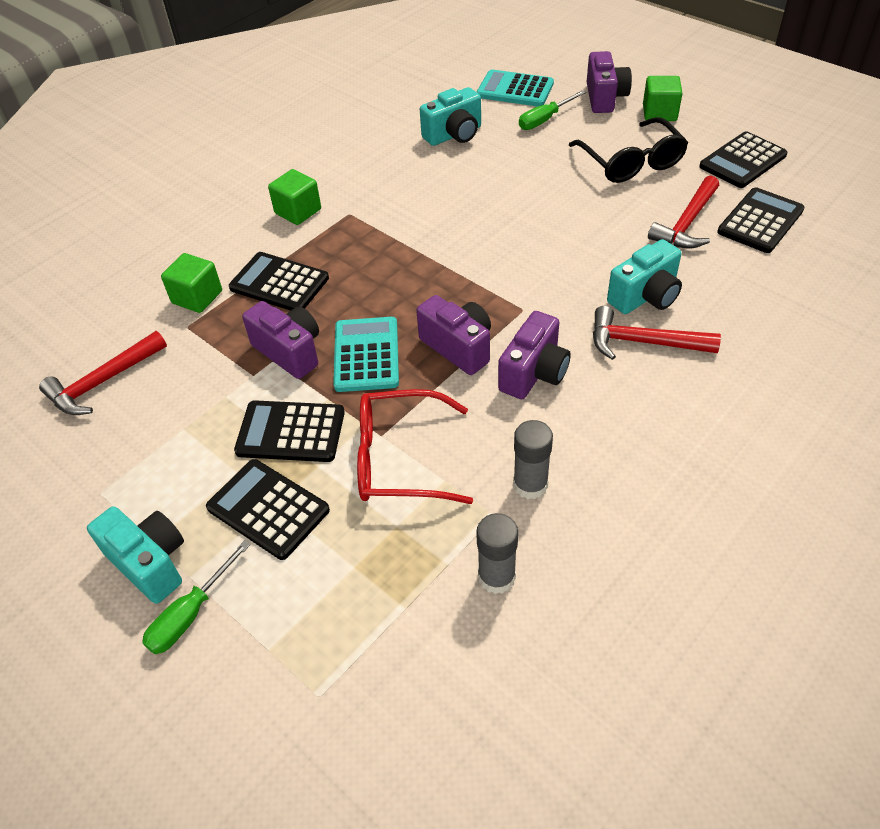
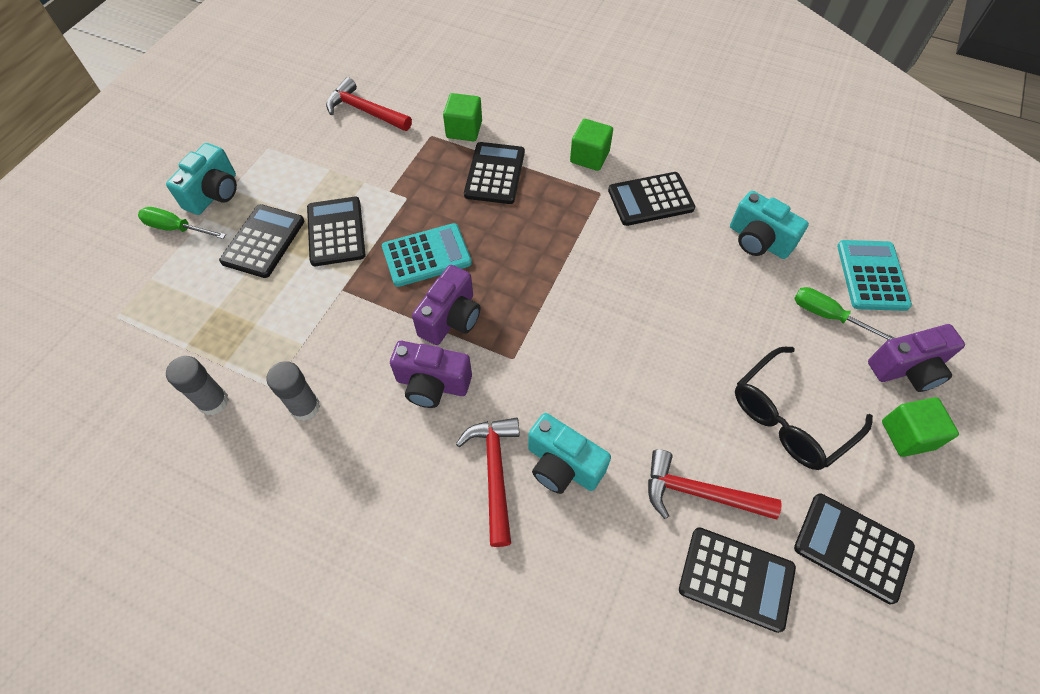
camera: 70 degrees right, 10 degrees up
purple camera [242,301,319,379] -> none
red glasses [357,389,473,504] -> none
none -> black calculator [608,172,695,226]

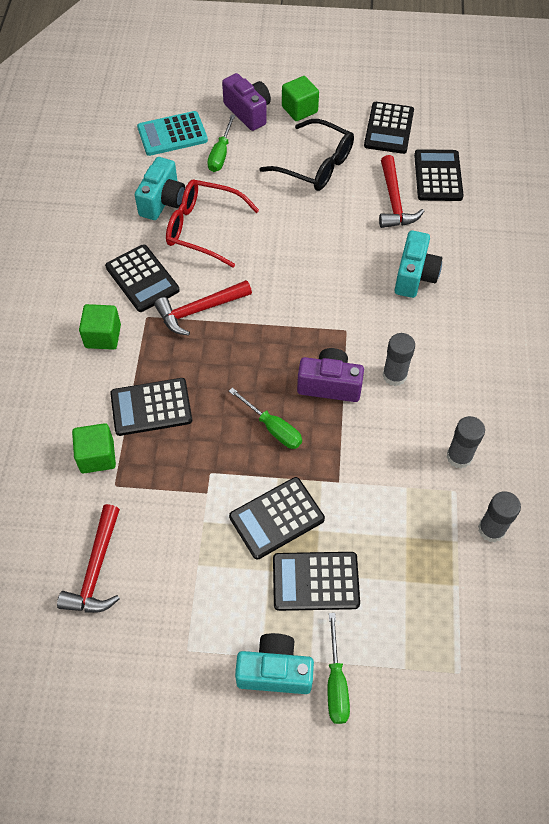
camera: 110 degrees left, 0 degrees up
turquoise calculator [382,223,472,287] -> green screwdriver [229,387,302,449]
purple camera [390,341,472,408] -> grey glue stick [383,333,415,386]
red hammer [456,418,520,547] -> red hammer moved to [155,280,252,336]
none -> red glasses [166,179,259,268]

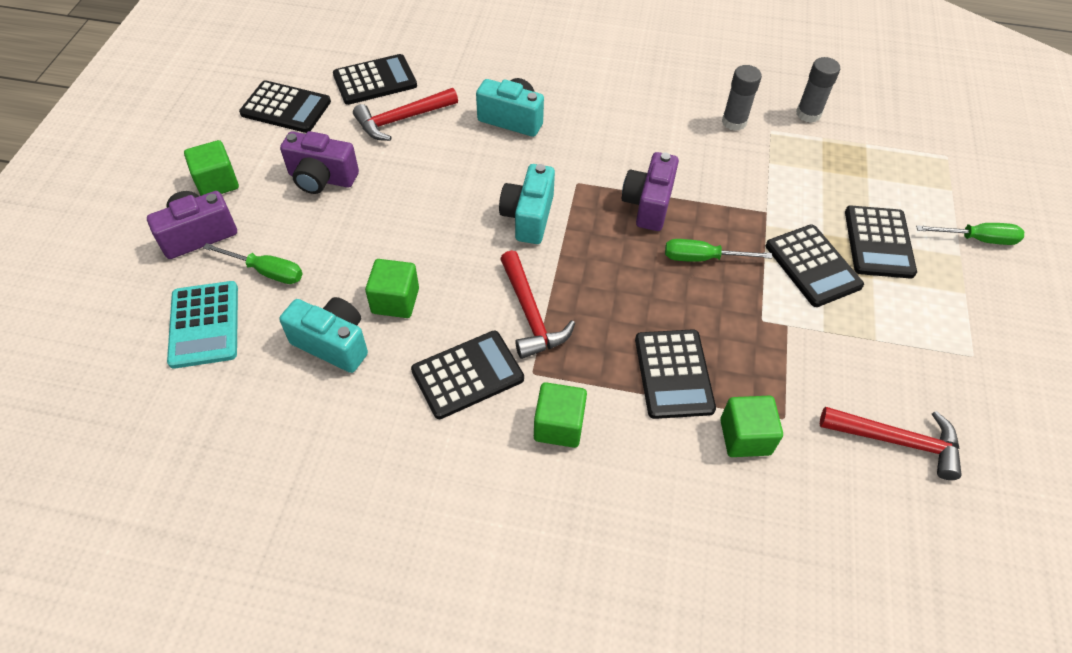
camera: 85 degrees left, 5 degrees down
red glasses [166,179,259,268] -> green cube [365,259,419,318]
green screwdriver [229,387,302,449] -> green screwdriver turned 135 degrees counterclockwise [665,239,772,262]
turquoise camera [235,633,314,694] -> turquoise camera moved to [499,164,555,244]
black glasses [259,119,354,191] -> purple camera [280,131,359,194]
red hammer [379,155,424,228] -> red hammer turned 150 degrees clockwise [353,88,458,141]
grey glue stick [383,333,415,386] -> none
black calculator [414,149,464,201] -> black calculator turned 150 degrees clockwise [333,54,417,105]

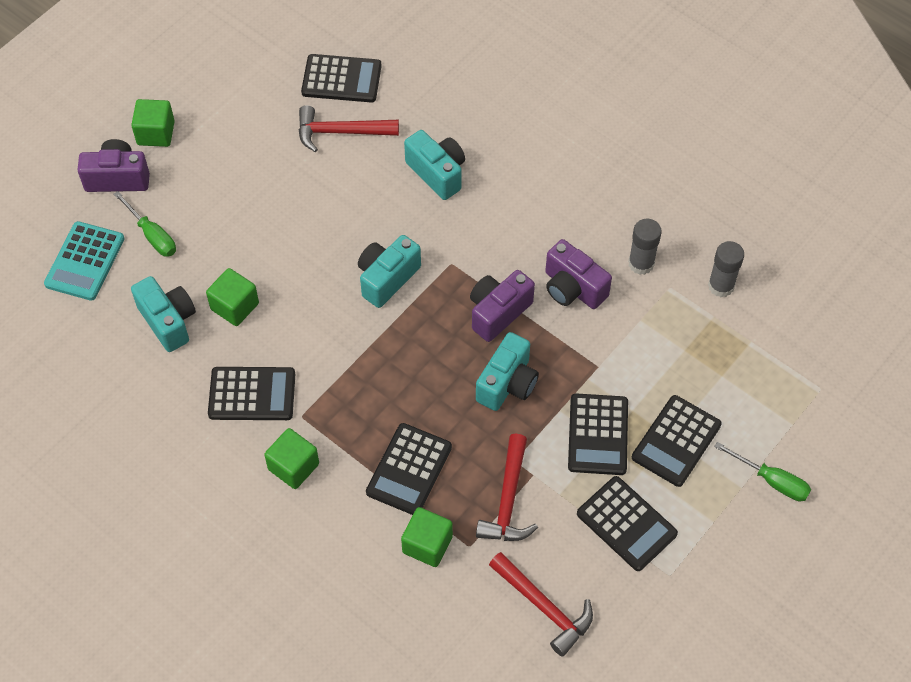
camera: 30 degrees right, 5 degrees up
black calculator [239,80,331,133] -> black calculator moved to [577,476,678,571]
purple camera [280,131,359,194] -> purple camera moved to [545,239,612,309]
red hammer [500,250,575,359] -> red hammer moved to [476,433,538,541]
green screwdriver [665,239,772,262] -> turquoise camera [476,332,539,411]

